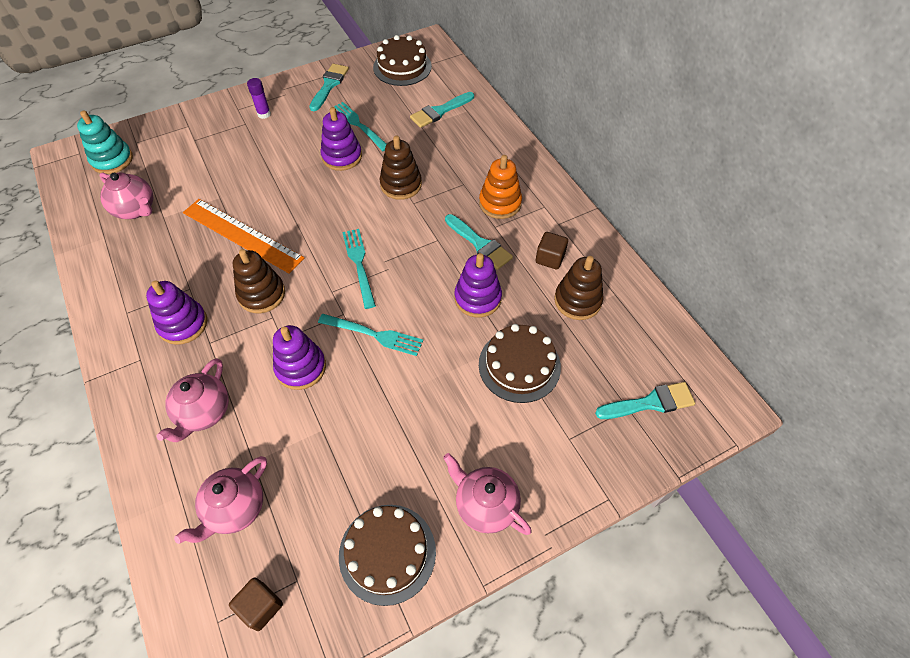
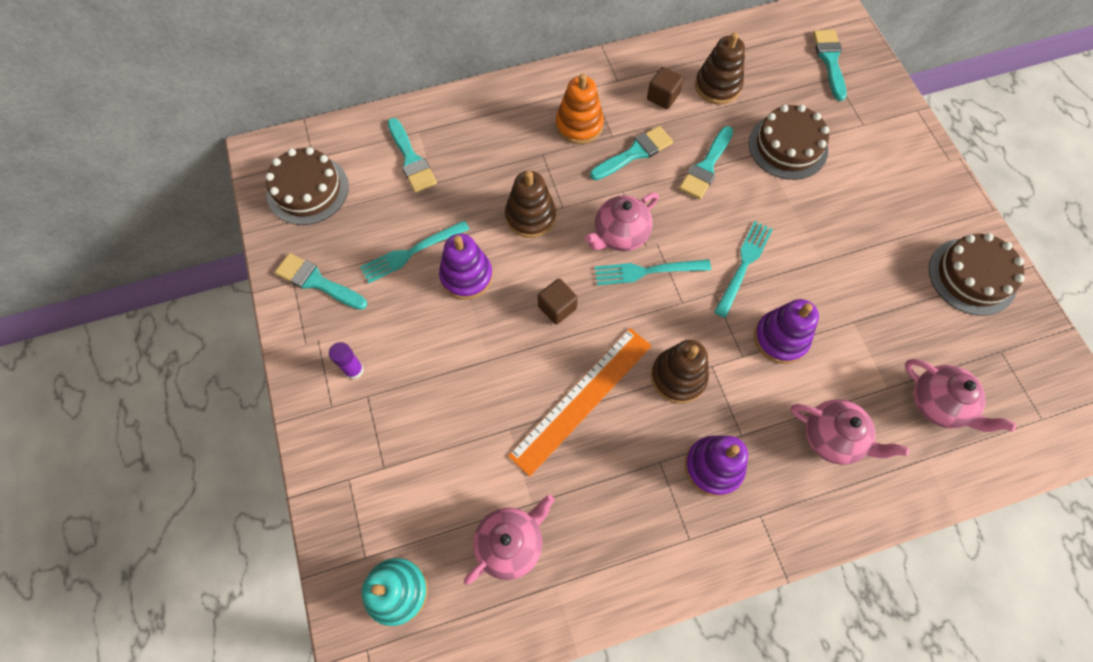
camera: 80 degrees left, 10 degrees up
brown cube [229,578,283,631] -> brown cube moved to [538,279,578,325]
pink teapot [443,453,532,535] -> pink teapot moved to [585,193,659,251]
purple stacking toy [454,253,502,318] -> turquoise brush [679,126,733,199]

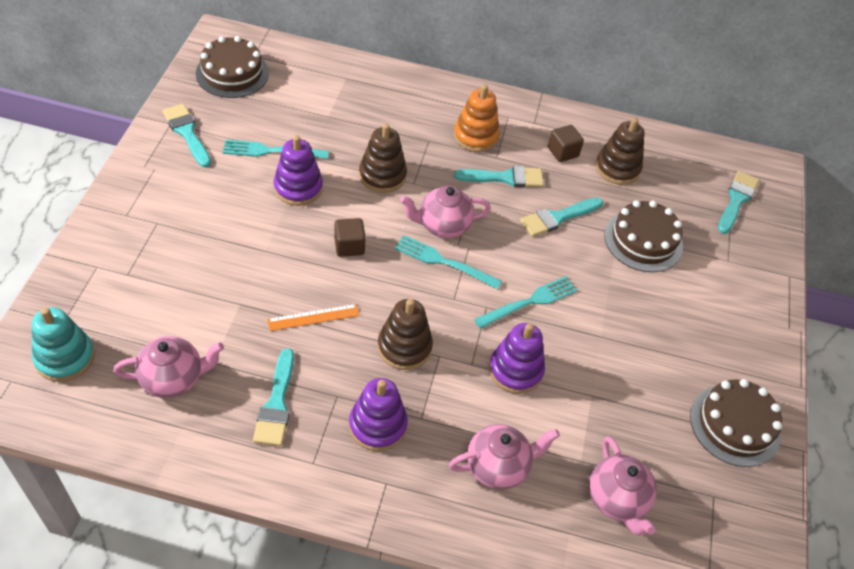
camera: 25 degrees right, 15 degrees down
purple glue stick [329,342,364,379] -> none
turquoise brush [388,118,437,193] -> turquoise brush moved to [253,348,294,446]
orange ruler [508,328,652,477] -> orange ruler [267,304,360,331], size x0.52
pink teapot [791,399,909,465] -> pink teapot turned 75 degrees counterclockwise [449,424,560,490]

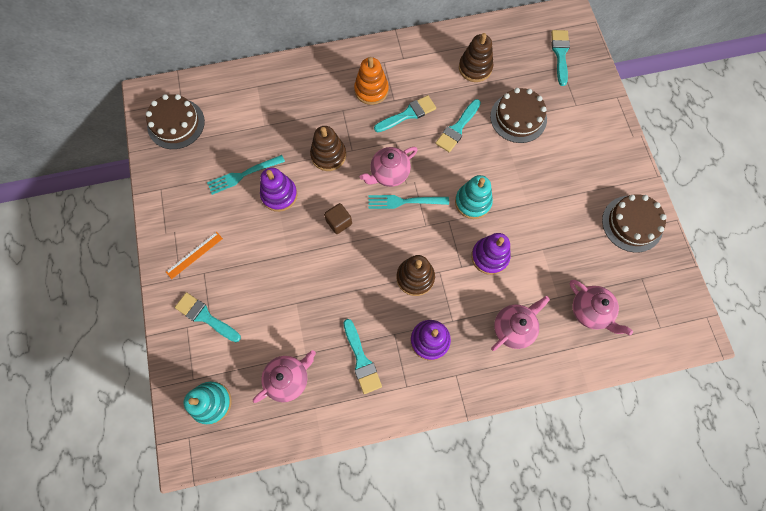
camera: 20 degrees left, 20 degrees up
turquoise brush [162,104,211,168] -> turquoise brush moved to [175,292,241,342]
orange ruler [267,304,360,331] -> orange ruler moved to [166,232,223,279]
turquoise fork [474,276,577,329] -> turquoise stacking toy [455,175,493,219]
brown cube [548,125,584,162] -> none

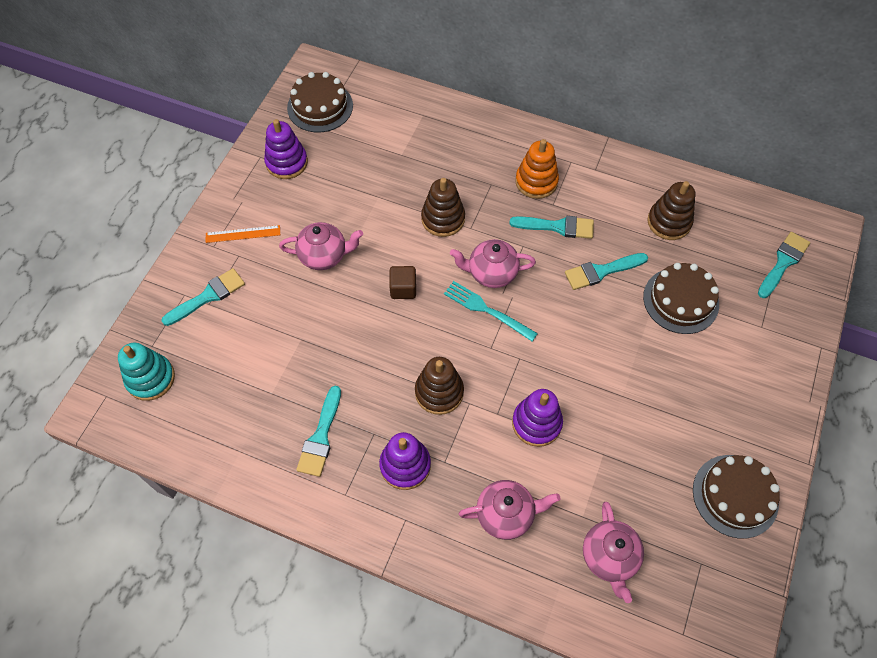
camera: 35 degrees right, 10 degrees down
turquoise brush [175,292,241,342] -> turquoise brush turned 75 degrees clockwise [161,268,245,326]
turquoise fork [207,155,285,195] -> none
pink teapot [253,350,316,403] -> pink teapot moved to [279,222,363,270]
purple stacking toy [260,167,298,212] -> purple stacking toy moved to [264,119,308,179]
turquoise stacking toy [455,175,493,219] -> none

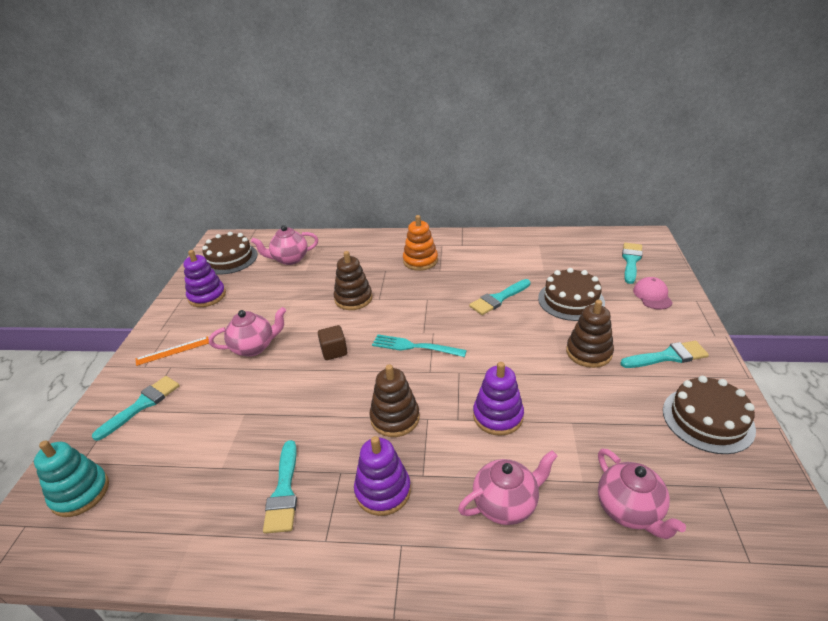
camera: 15 degrees left, 25 degrees down
pink teapot [450,239,536,288] -> pink teapot moved to [251,225,318,265]
turquoise brush [509,216,594,239] -> turquoise brush moved to [620,341,709,368]
brown stacking toy [647,181,696,240] -> brown stacking toy moved to [566,300,614,368]
none -> pink cap [633,277,673,310]

